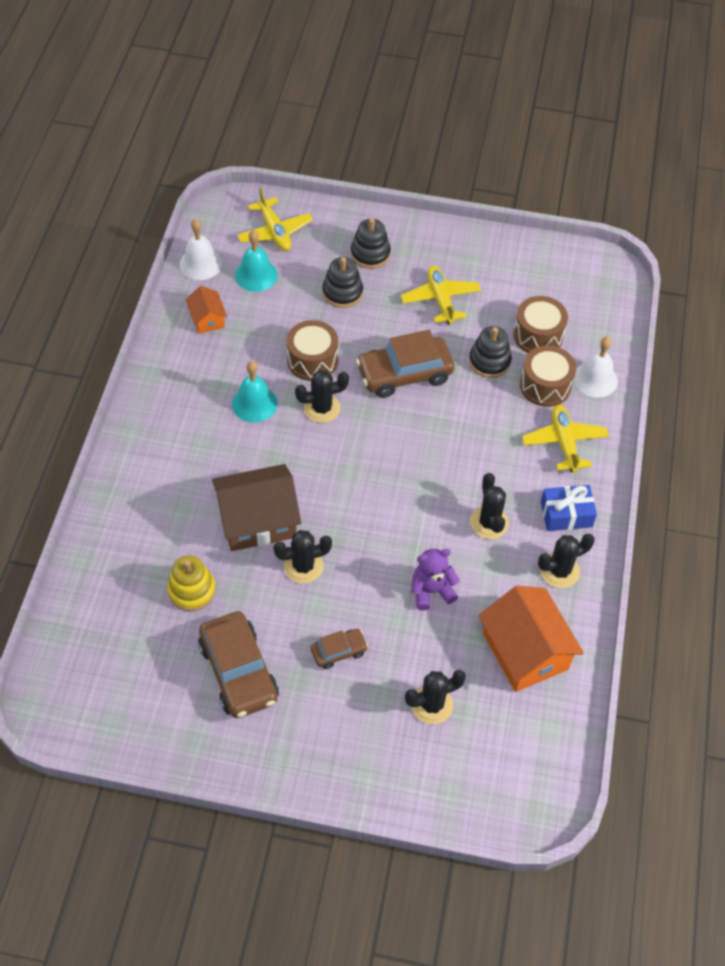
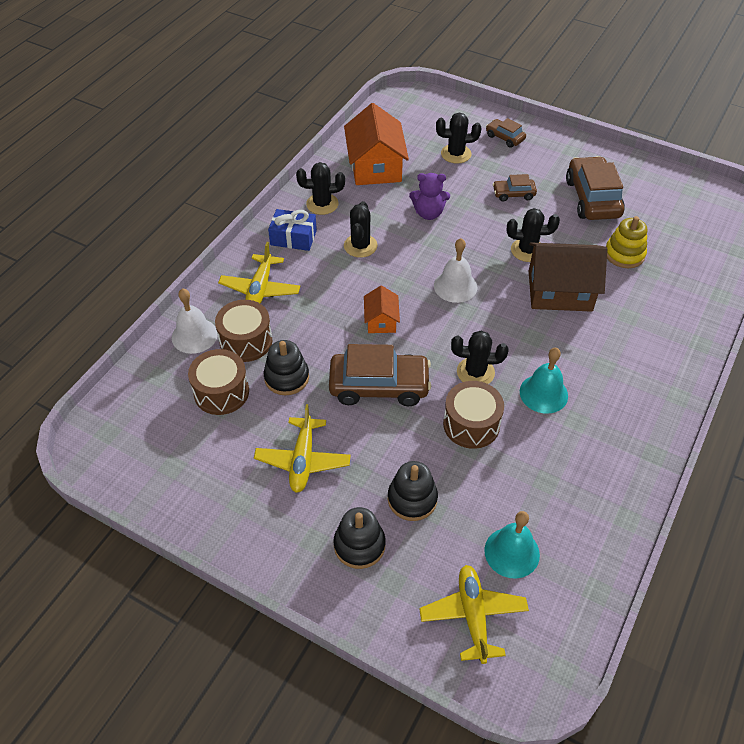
camera: 160 degrees left, 5 degrees down
white bell [180,219,222,280] -> white bell moved to [434,238,477,303]
orange house [185,286,227,334] -> orange house moved to [364,285,400,333]
none -> brown car [486,118,526,148]

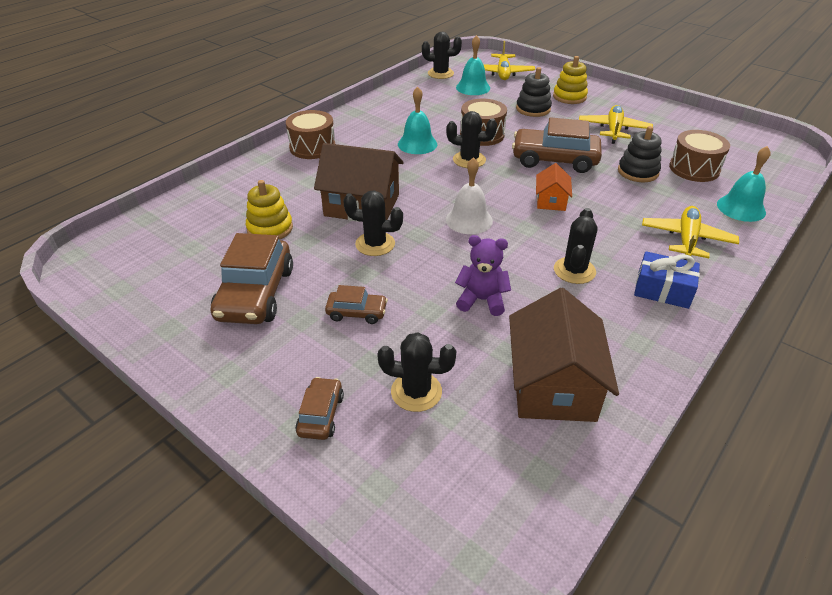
camera: 170 degrees left, 10 degrees down
white bell [172,288,218,354] -> turquoise bell [717,146,771,222]
brown drum [215,300,272,362] -> brown drum moved to [286,110,335,159]
black cactus [296,162,345,215] -> black cactus moved to [422,32,462,79]
black stacking toy [333,507,386,569] -> yellow stacking toy [553,56,588,104]
orange house [344,103,409,185] -> brown house [509,288,619,422]
brown car [486,118,526,148] -> brown car turned 135 degrees counterclockwise [295,377,344,440]

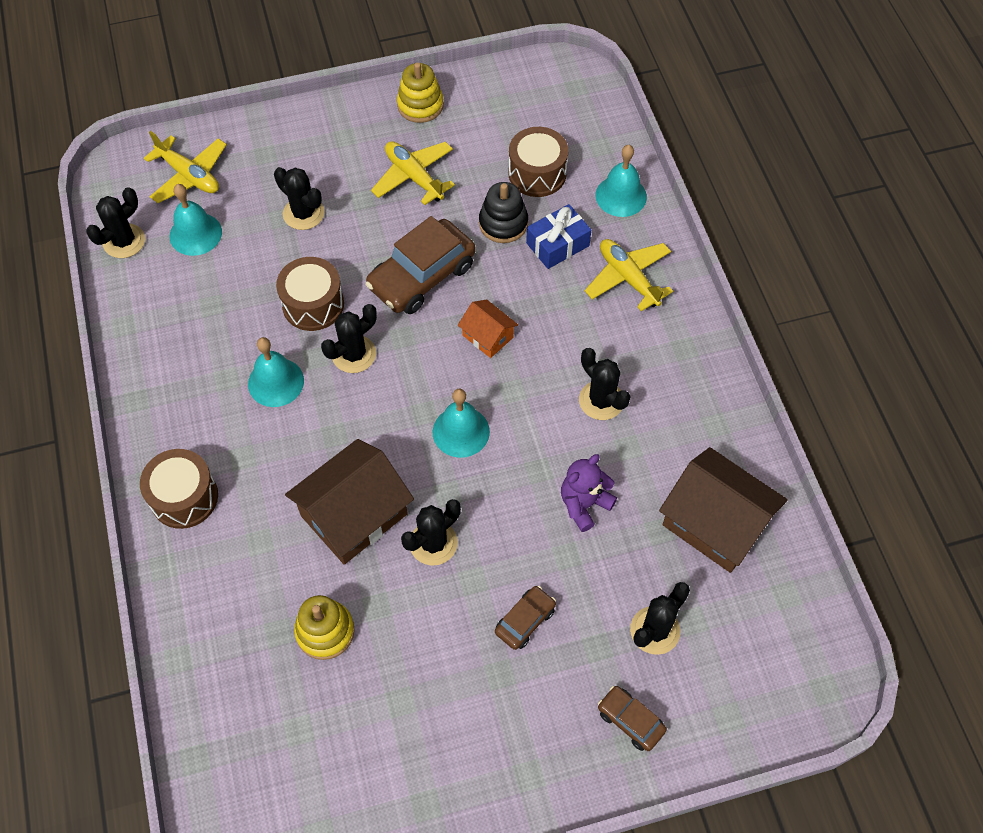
camera: 55 degrees left, 20 degrees up
brown car [211,233,293,324] -> none
white bell [446,157,493,234] -> turquoise bell [433,388,490,458]
black stacking toy [516,67,552,117] -> black cactus [274,167,325,230]
yellow stacking toy [553,56,588,104] -> yellow stacking toy moved to [397,62,444,123]
blue gift [634,251,700,309] -> blue gift moved to [526,204,591,269]

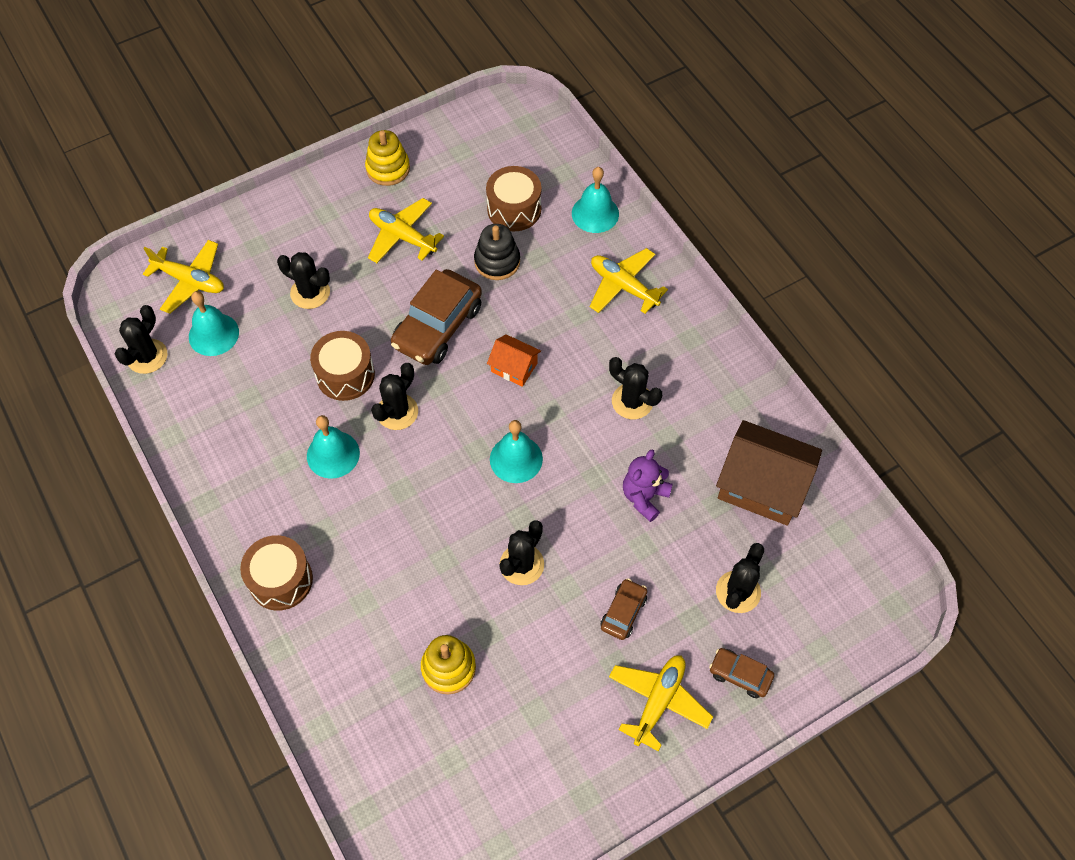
camera: 15 degrees left, 0 degrees up
brown house [285,439,414,565] -> none
blue gift [526,204,591,269] -> none
none -> yellow plane [609,655,713,751]

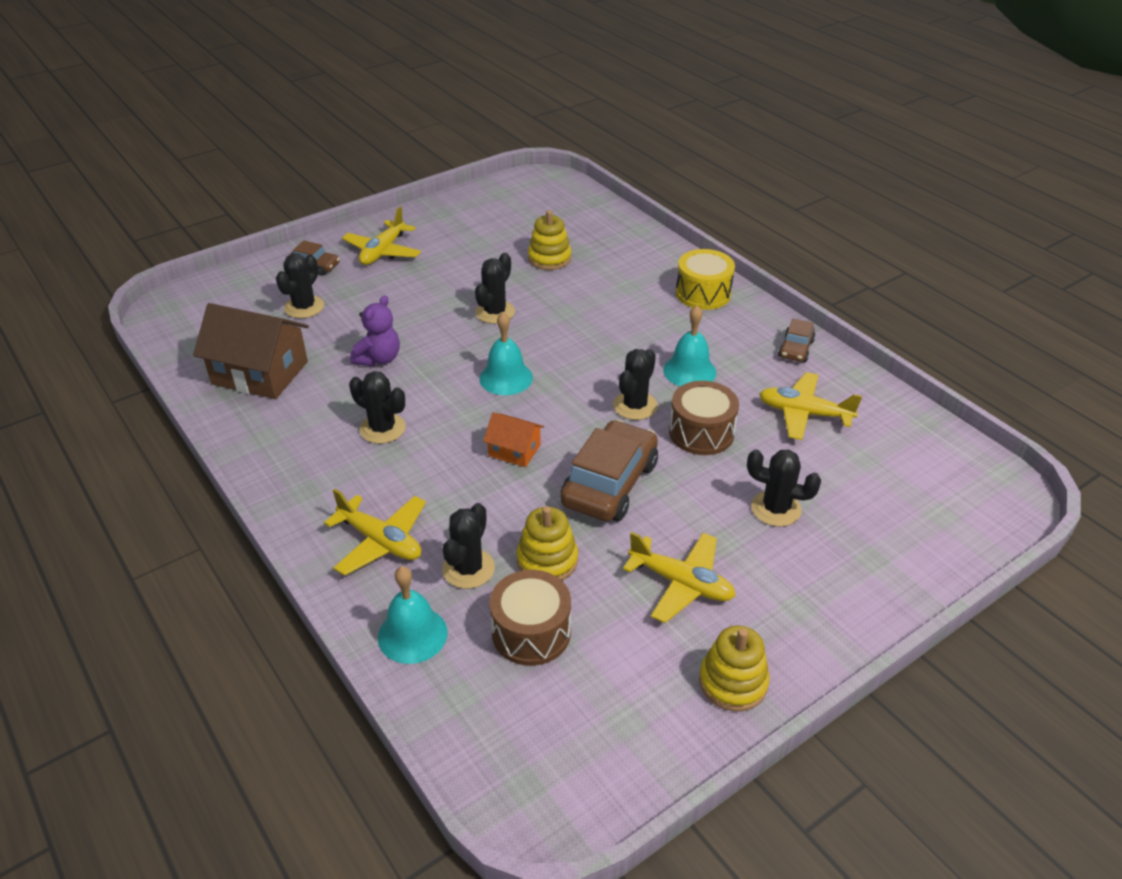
camera: 175 degrees right, 20 degrees down
black cactus [115,305,168,374] -> black cactus moved to [442,503,495,589]
yellow plane [143,240,224,314] -> yellow plane moved to [759,372,862,440]
turquoise bell [189,291,239,356] -> none
brown drum [240,535,313,611] -> yellow drum [676,249,735,310]
black stacking toy [474,224,520,280] -> yellow stacking toy [517,506,578,581]
brown car [600,578,647,640] -> brown car moved to [778,318,815,362]

